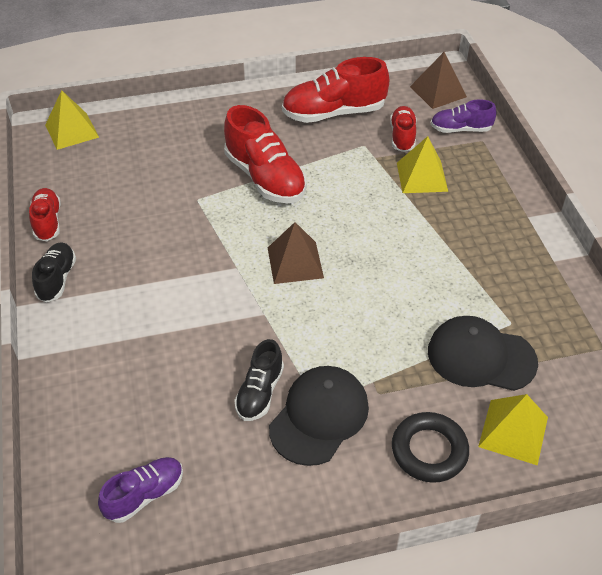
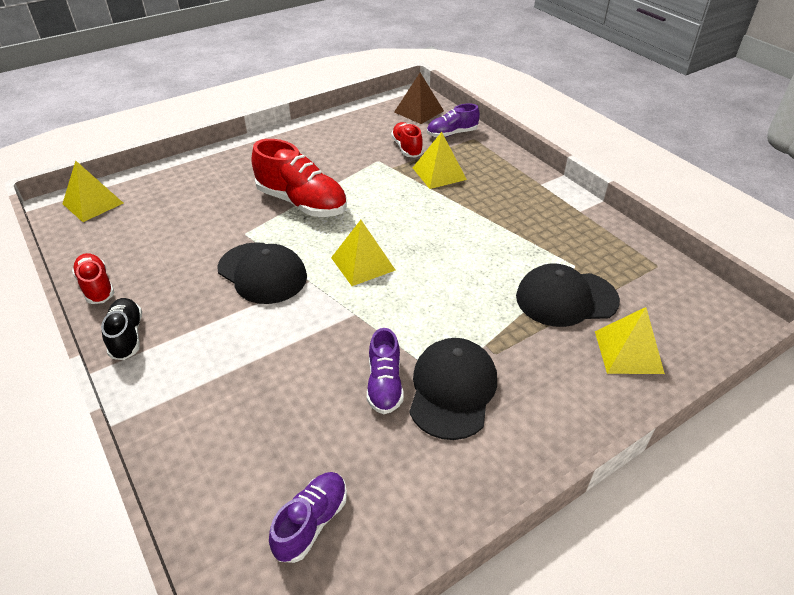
camera: 20 degrees left, 5 degrees down
black shoe [234,339,284,421] -> purple shoe [367,328,404,414]
brown pyramid [268,222,324,284] -> yellow pyramid [331,220,396,286]
red shoe [282,57,389,123] -> none
black ring [392,412,469,483] -> none
none -> black cap [217,242,307,304]

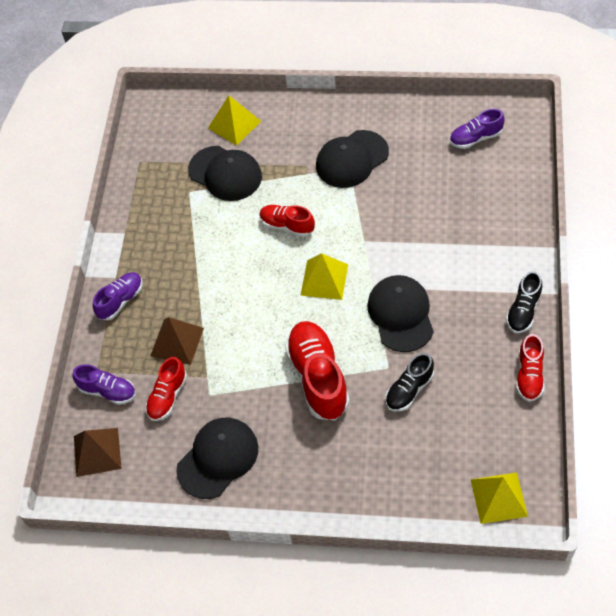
camera: 135 degrees left, 15 degrees up
purple shoe [367,328,404,414] -> purple shoe moved to [93,272,143,320]
yellow pyramid [413,132,467,189] -> brown pyramid [150,317,204,365]
none -> black cap [176,418,258,499]
none -> red shoe [259,205,315,237]
none -> black shoe [385,353,434,411]

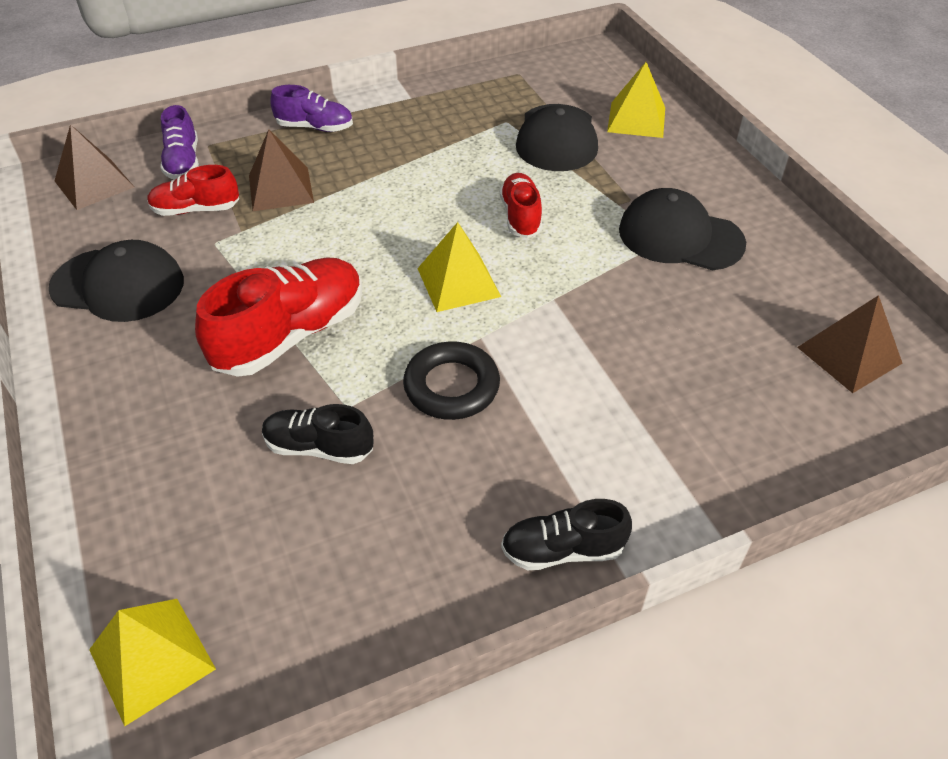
camera: 55 degrees right, 10 degrees down
black cap [367,275,434,352] -> black ring [403,341,500,420]
purple shoe [450,109,505,149] -> brown pyramid [797,295,903,393]
red shoe [516,334,544,402] -> none

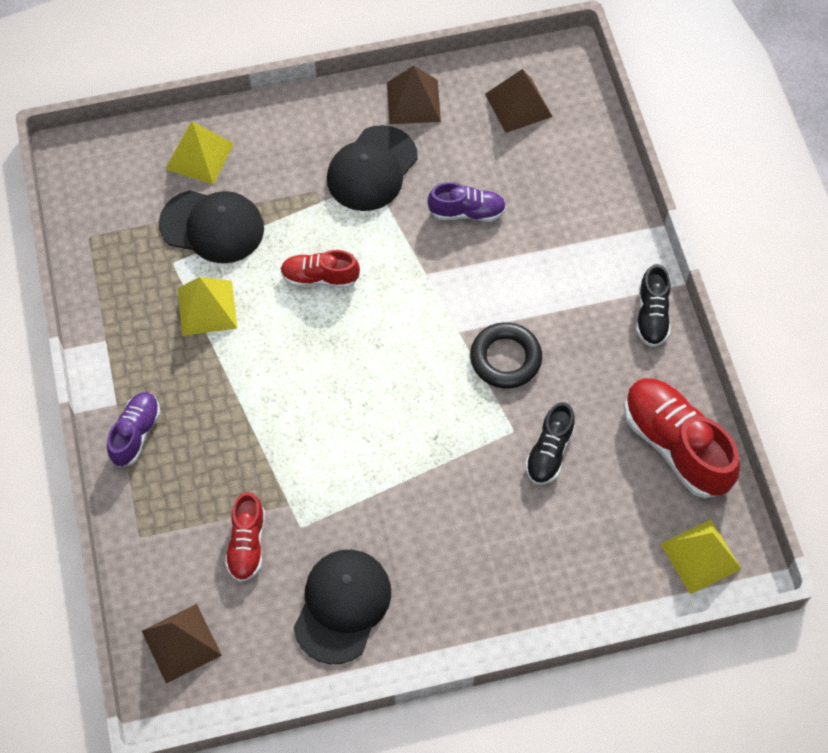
camera: 80 degrees left, 15 degrees up
purple shoe [160,105,199,180] -> purple shoe moved to [428,182,506,222]
red shoe [195,257,363,377] -> red shoe moved to [624,378,740,498]
brown pyramid [249,129,314,211] -> brown pyramid moved to [387,66,441,124]
yellow pyramid [417,222,501,312] -> yellow pyramid moved to [178,277,237,336]

